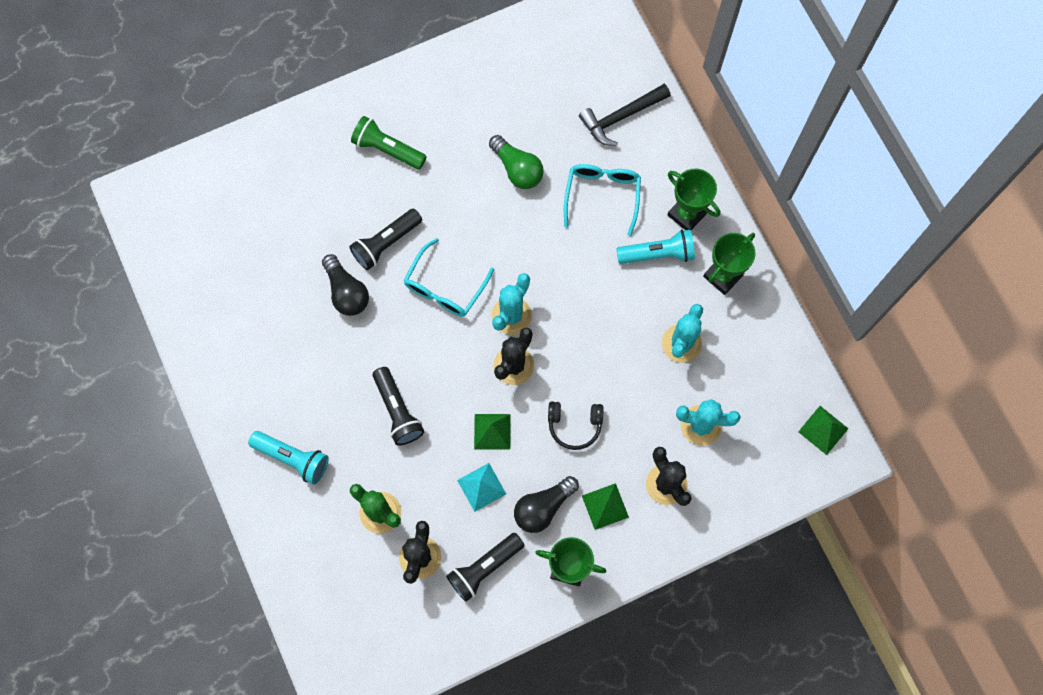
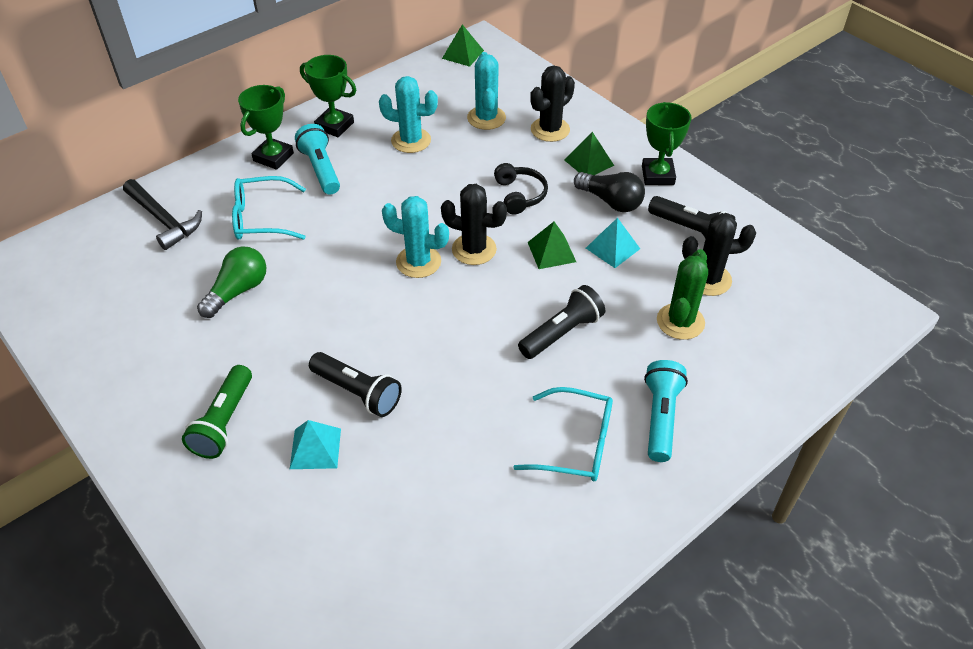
camera: 105 degrees left, 25 degrees down
black light bulb [322,254,369,316] -> none
turquoise glasses [404,238,494,317] -> turquoise glasses moved to [513,387,613,481]
none -> turquoise pyramid [290,420,341,469]

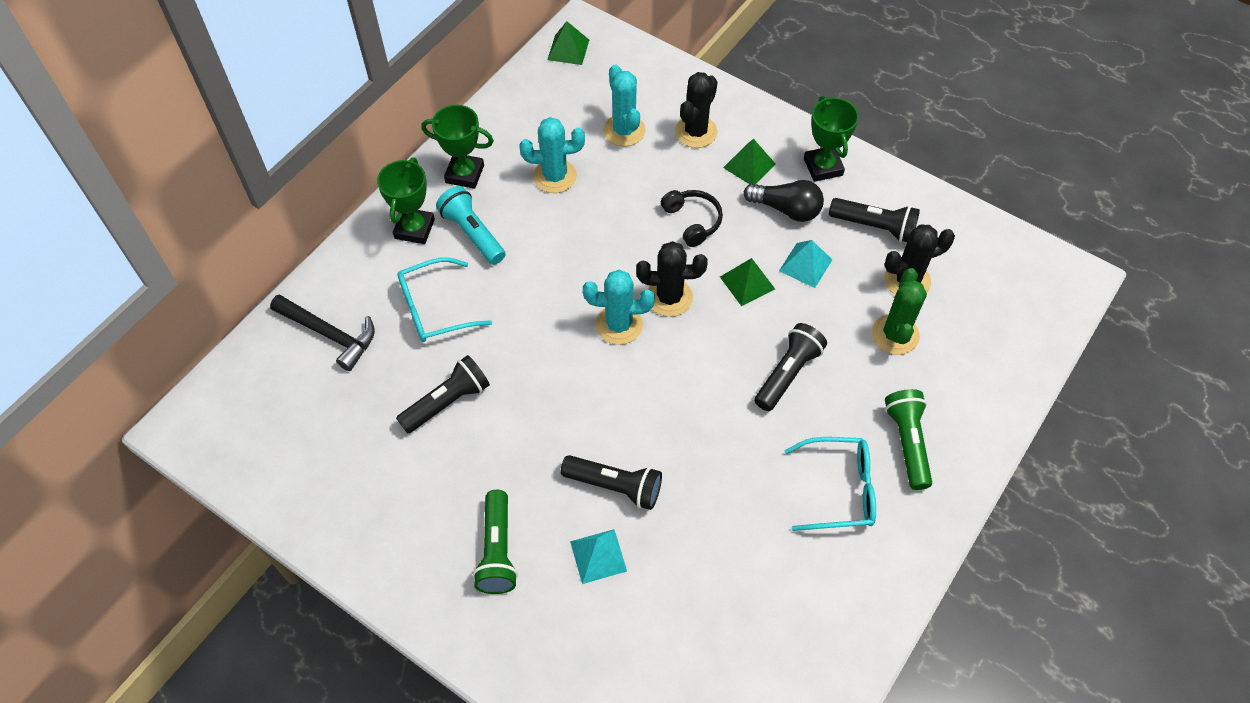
camera: 15 degrees left, 10 degrees up
green light bulb [197,246,267,318] -> black flashlight [396,355,490,433]
turquoise flashlight [644,360,688,462] -> green flashlight [885,389,932,490]

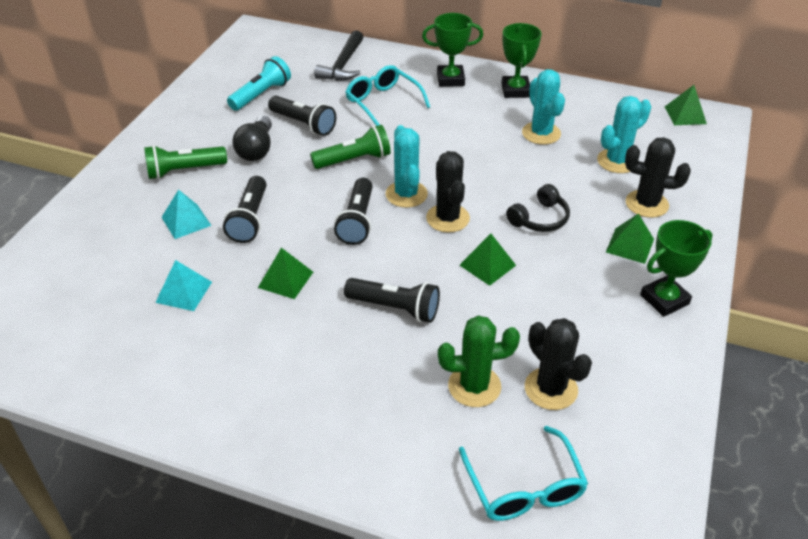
camera: 75 degrees right, 15 degrees down
turquoise flashlight [436,186,506,265] -> turquoise flashlight moved to [227,56,291,111]
black light bulb [744,180,824,222] -> black light bulb moved to [233,116,272,161]
turquoise pyramid [779,240,832,288] -> turquoise pyramid moved to [155,260,212,311]
turquoise glasses [784,437,876,531] -> turquoise glasses moved to [459,426,588,521]
black flashlight [829,198,920,242] -> black flashlight moved to [334,178,373,245]
green flashlight [885,389,932,490] -> green flashlight moved to [310,125,391,169]
none -> green pyramid [258,248,313,299]

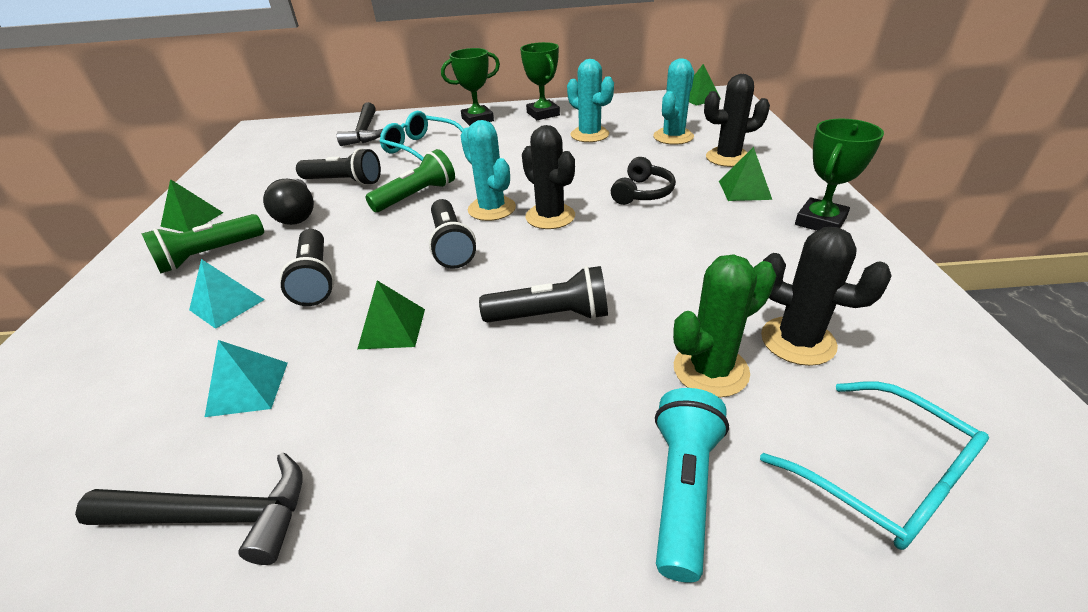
camera: 20 degrees left, 5 degrees down
turquoise flashlight [227,56,291,111] -> turquoise flashlight moved to [655,388,729,583]
green pyramid [460,234,516,286] -> green pyramid moved to [160,179,223,232]
none -> black hammer [75,453,303,565]

